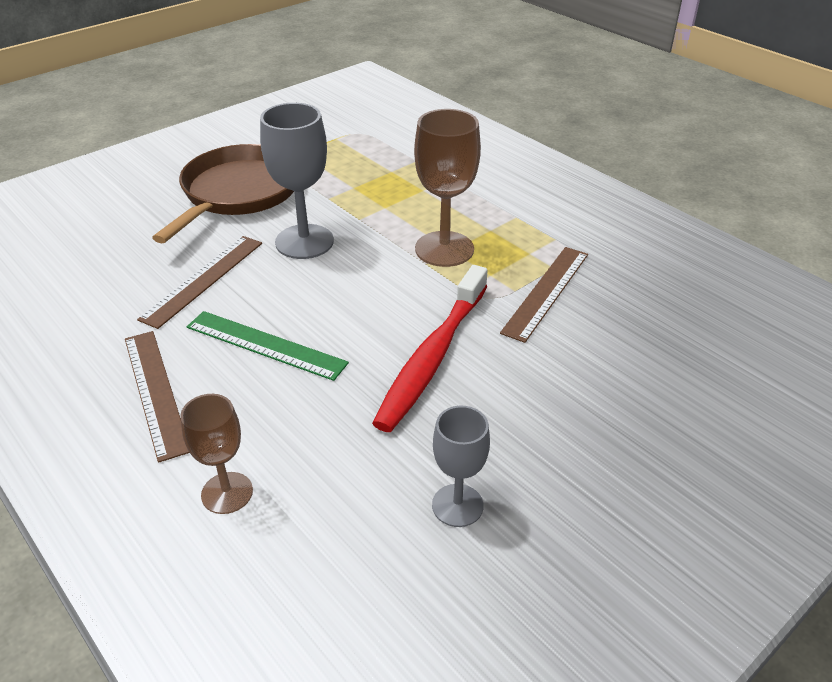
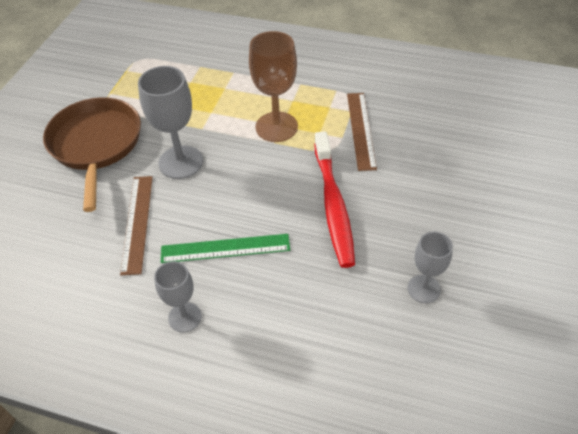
camera: 30 degrees left, 10 degrees up
brown ruler [125,331,189,463] -> grey goblet [154,261,202,332]
brown goblet [180,394,253,514] -> none

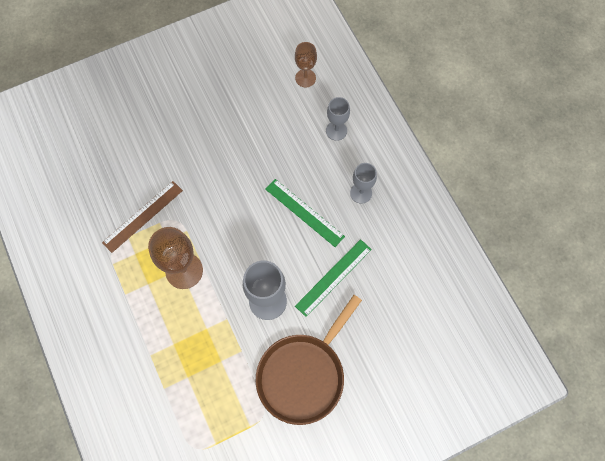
camera: 135 degrees left, 20 degrees up
brown ruler [120,176,153,275] -> green ruler [295,239,372,317]
red toothbrush [314,131,355,268] -> none
grey goblet [408,231,453,303] -> grey goblet moved to [326,97,350,141]
none -> brown goblet [295,42,317,87]

